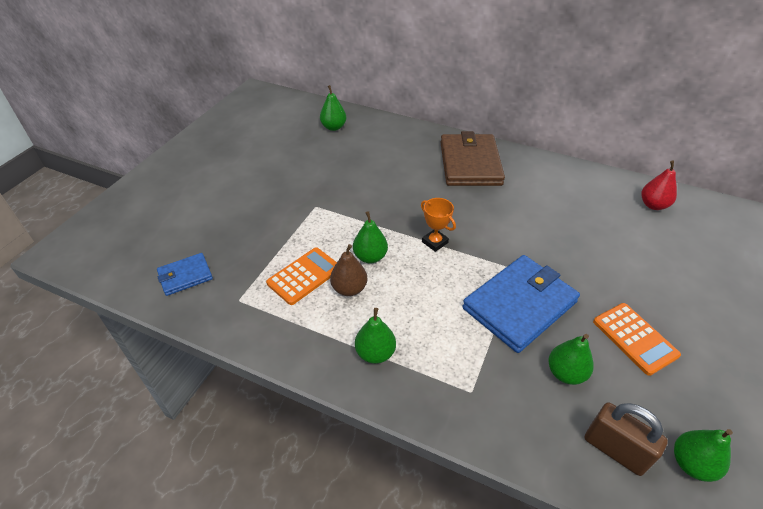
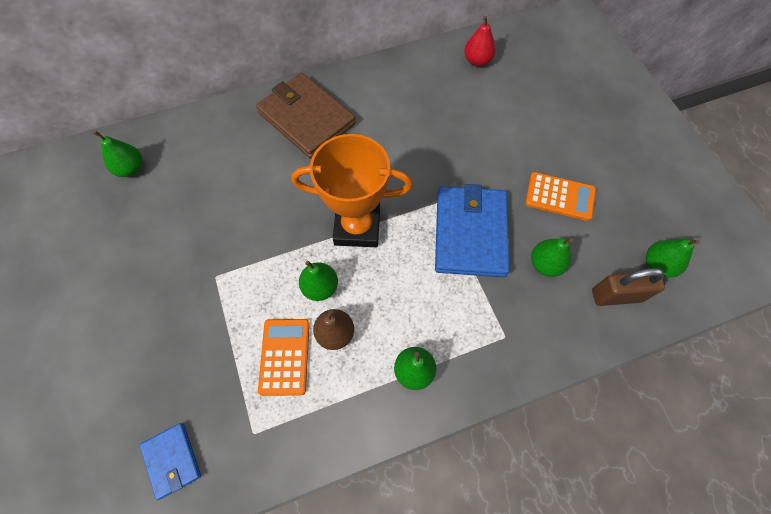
camera: 45 degrees left, 20 degrees up
blue wallet [157,253,213,296] -> blue wallet turned 45 degrees counterclockwise [140,423,201,500]
orange trophy [421,198,456,252] -> orange trophy [291,134,413,247], size x2.12

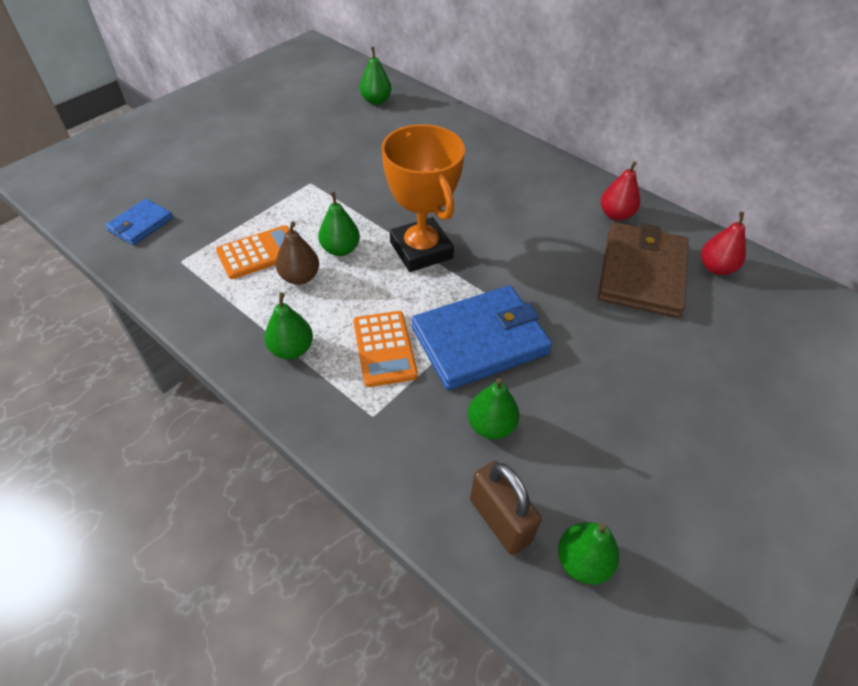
camera: 60 degrees right, 15 degrees down
brown wallet [256,73,356,159] -> brown wallet moved to [598,222,688,318]
orange calculator [525,172,596,221] -> orange calculator moved to [353,311,418,387]
none -> red pear [601,161,640,221]

